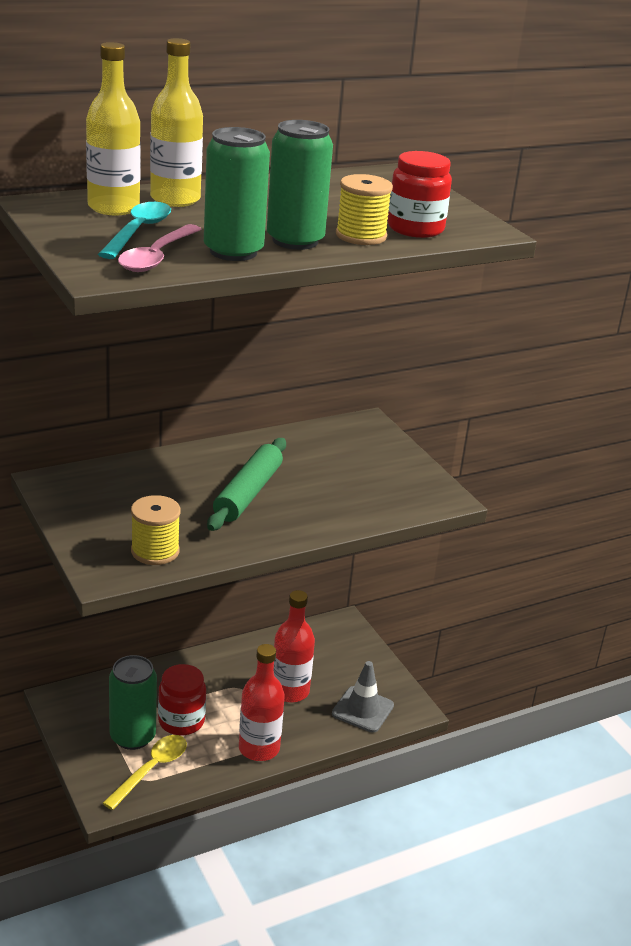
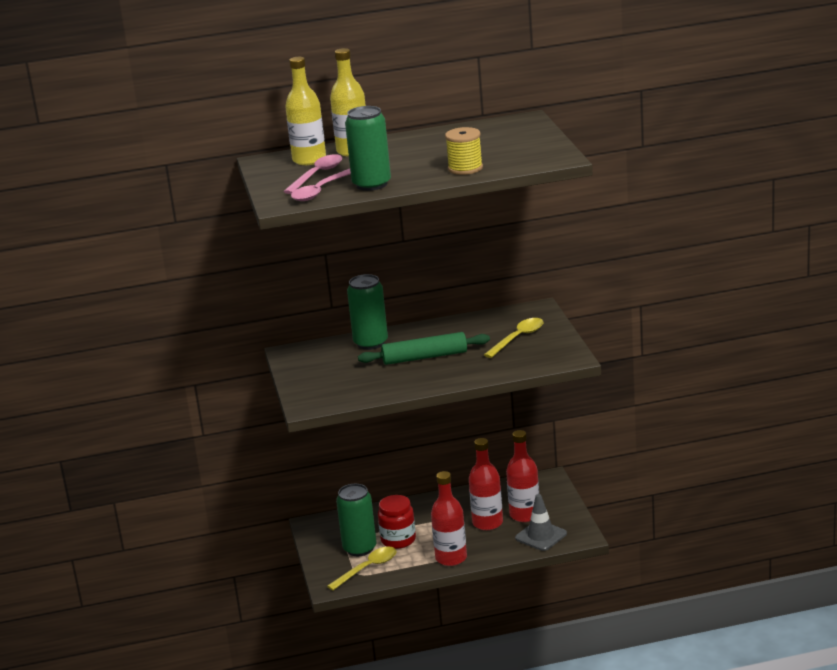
camera: 20 degrees right, 5 degrees down
turquoise spoon [98,202,171,259] -> pink spoon [283,154,342,194]
yellow spool [131,495,181,565] -> none
green rolling pin [207,438,286,531] -> green rolling pin turned 45 degrees clockwise [358,332,490,365]
green can [267,120,333,250] -> green can moved to [347,274,388,350]
red jar [388,151,452,238] -> none
none -> yellow spoon [484,318,543,358]
none -> red bottle [506,430,539,522]

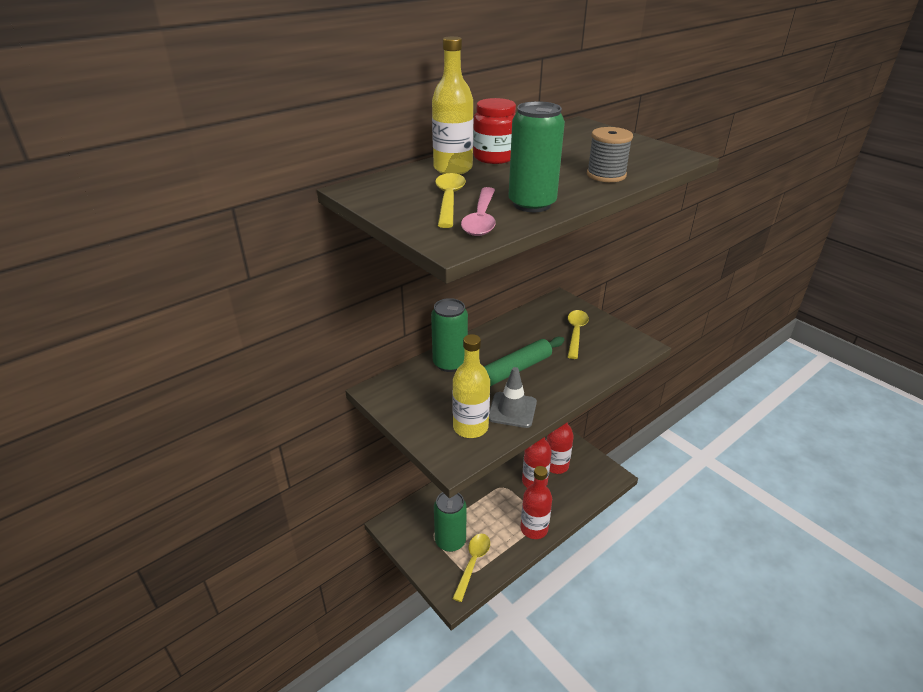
camera: 30 degrees left, 10 degrees up
pink spoon [283,154,342,194] -> yellow spoon [435,173,466,228]
yellow bottle [285,57,326,165] -> yellow bottle moved to [452,334,490,438]
red jar [378,495,416,549] -> red jar moved to [473,98,516,164]
yellow spool [445,127,483,175] -> grey spool [587,127,633,182]
grey traffic cone [515,494,567,551] -> grey traffic cone moved to [489,367,537,428]

